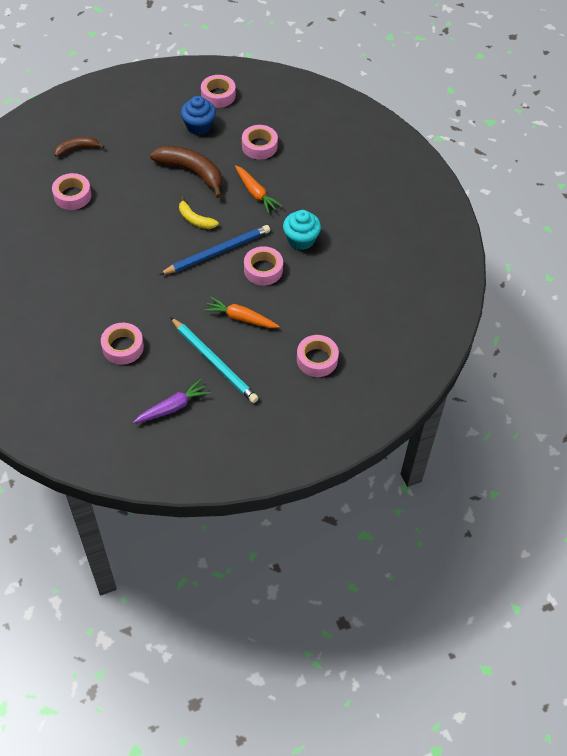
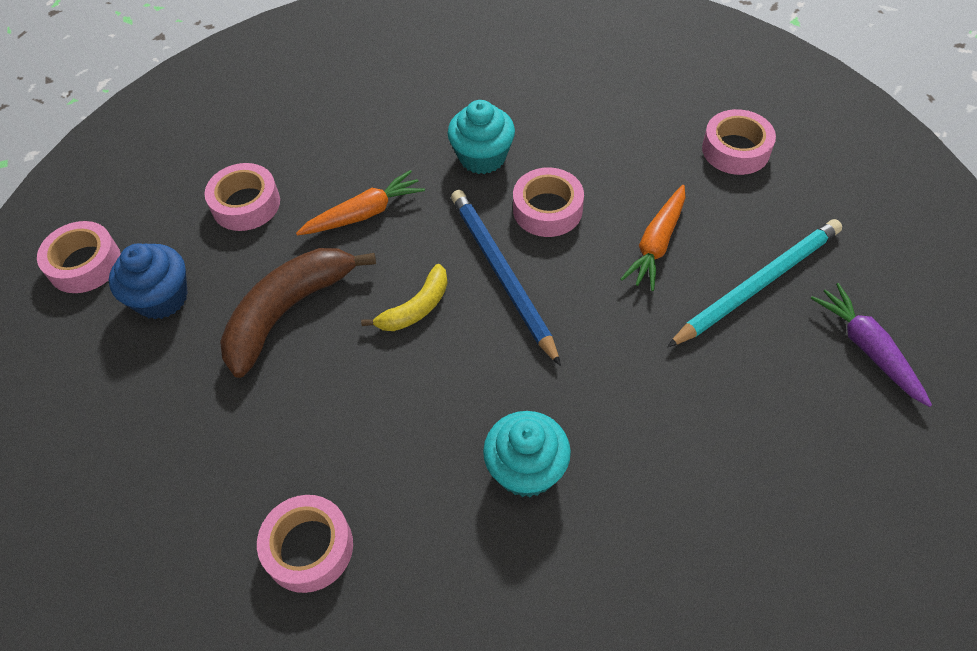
camera: 80 degrees left, 0 degrees up
brown banana [54,137,105,157] -> none
pink tape [101,323,144,365] -> none
none -> turquoise cupcake [483,411,571,497]

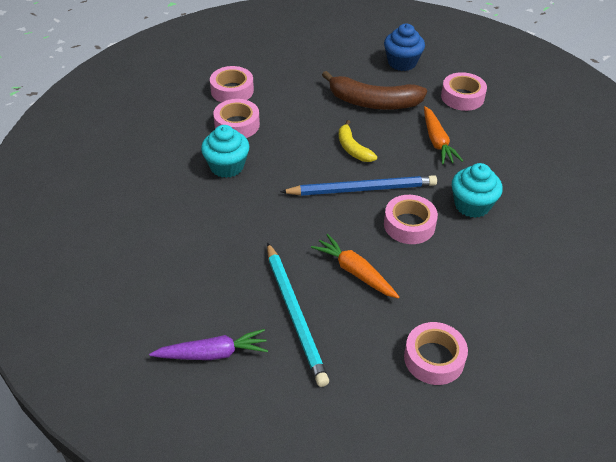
camera: 105 degrees right, 10 degrees down
pink tape [37,221,121,293] -> pink tape moved to [213,99,260,138]
brown banana [220,248,376,378] -> brown banana turned 135 degrees clockwise [322,71,427,110]

